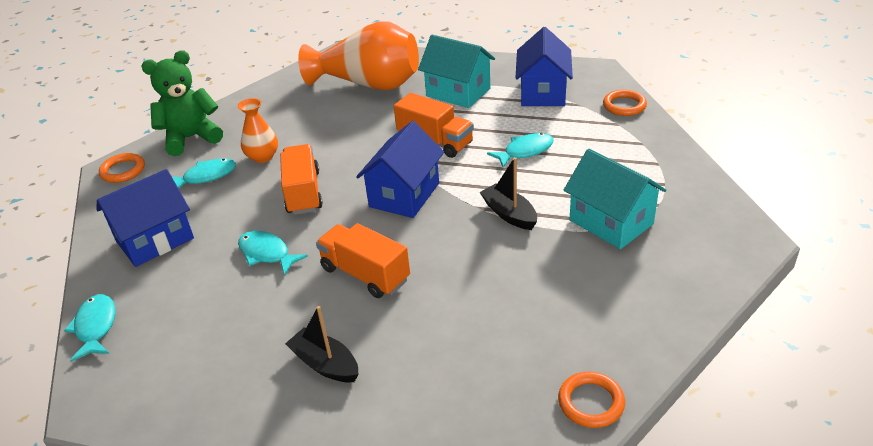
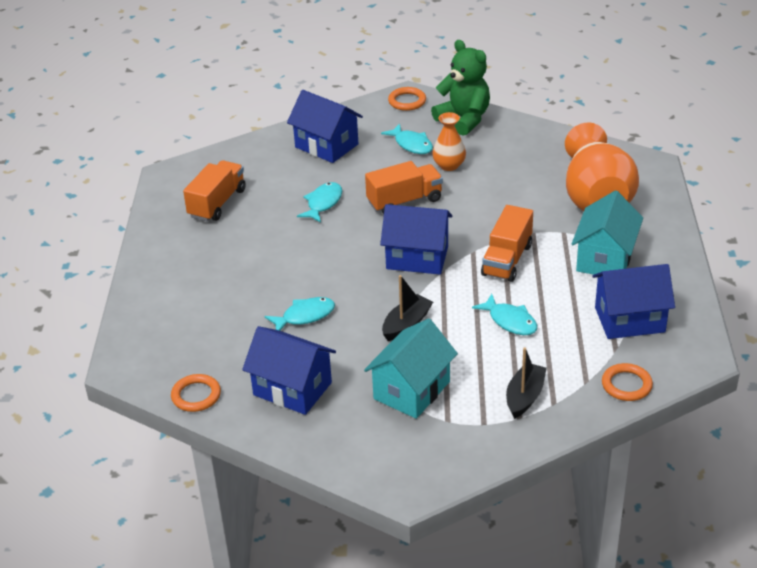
camera: 75 degrees right, 0 degrees up
turquoise fish [64,294,115,362] -> turquoise fish moved to [265,297,335,331]
black boat [285,306,358,382] -> black boat moved to [506,347,547,419]
orange truck [316,223,410,298] -> orange truck moved to [183,160,246,221]
none -> blue house [242,326,336,415]

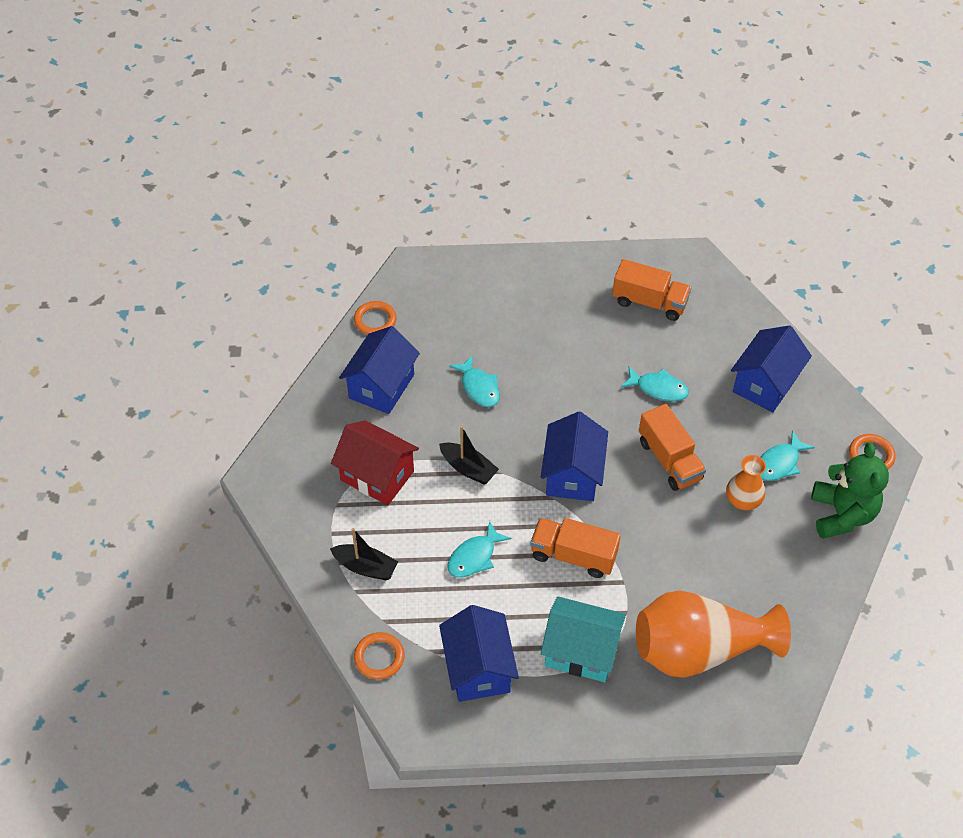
camera: 85 degrees right, 15 degrees up
turquoise house [364,318,458,419] -> red house [331,420,419,505]
green teddy bear [431,40,490,136] -> green teddy bear turned 45 degrees counterclockwise [811,442,889,539]

